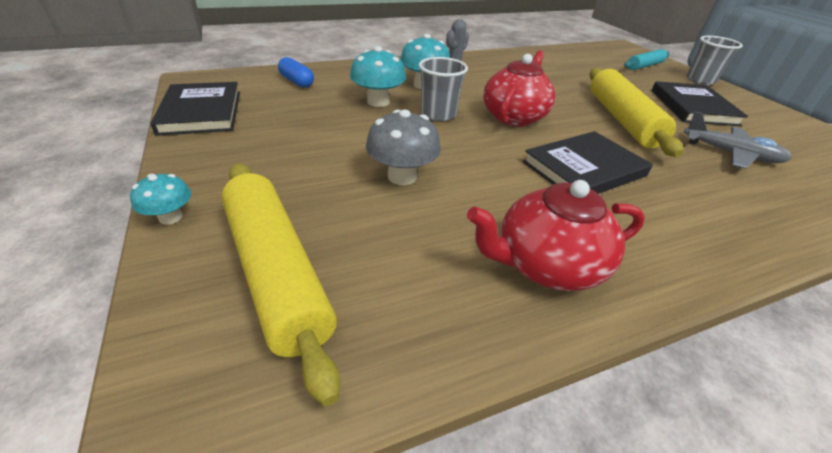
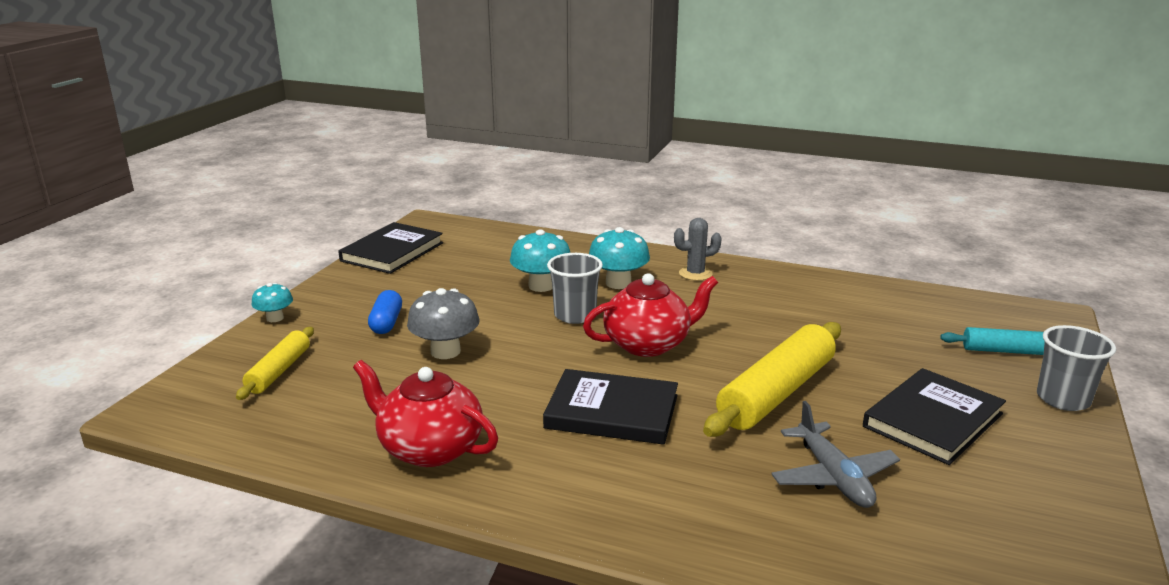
camera: 45 degrees right, 15 degrees down
yellow rolling pin [221,163,340,406] -> yellow rolling pin [236,327,314,400], size x0.56
blue capsule [278,57,314,88] -> blue capsule moved to [368,290,402,334]

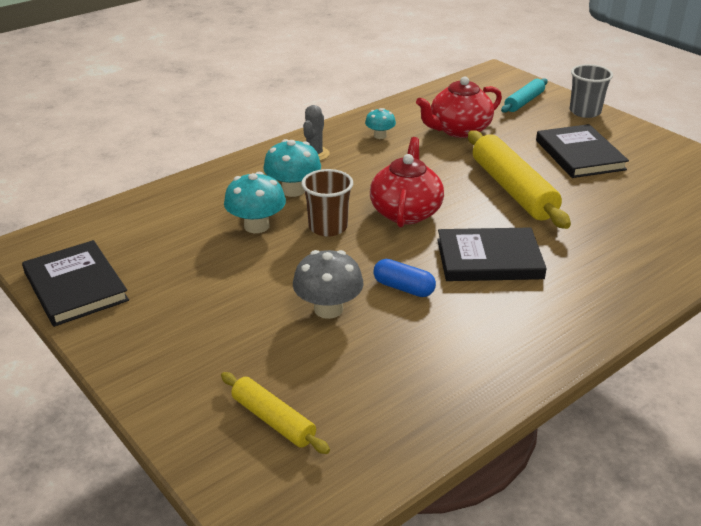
camera: 60 degrees left, 10 degrees up
turquoise mushroom [252,283,293,322] -> turquoise mushroom moved to [365,108,396,139]
red teapot [353,360,498,467] -> red teapot moved to [416,76,502,138]
blue capsule [368,290,402,334] -> blue capsule moved to [373,259,436,297]
black book [543,369,678,445] -> black book turned 45 degrees clockwise [437,227,547,281]
grey cup [547,253,603,324] -> brown cup [301,169,353,237]
grey plane [771,401,900,508] -> none

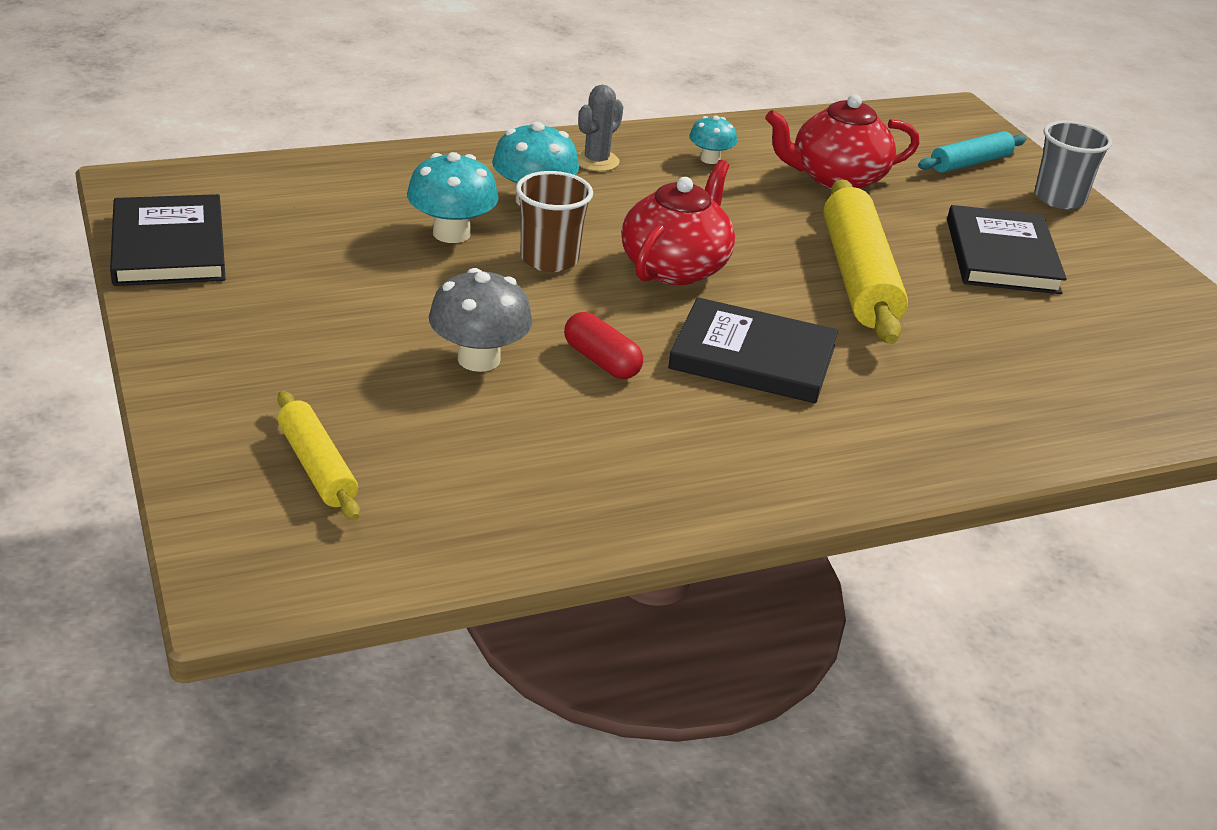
camera: 15 degrees right, 0 degrees up
blue capsule [373,259,436,297] -> red capsule [564,312,643,379]

